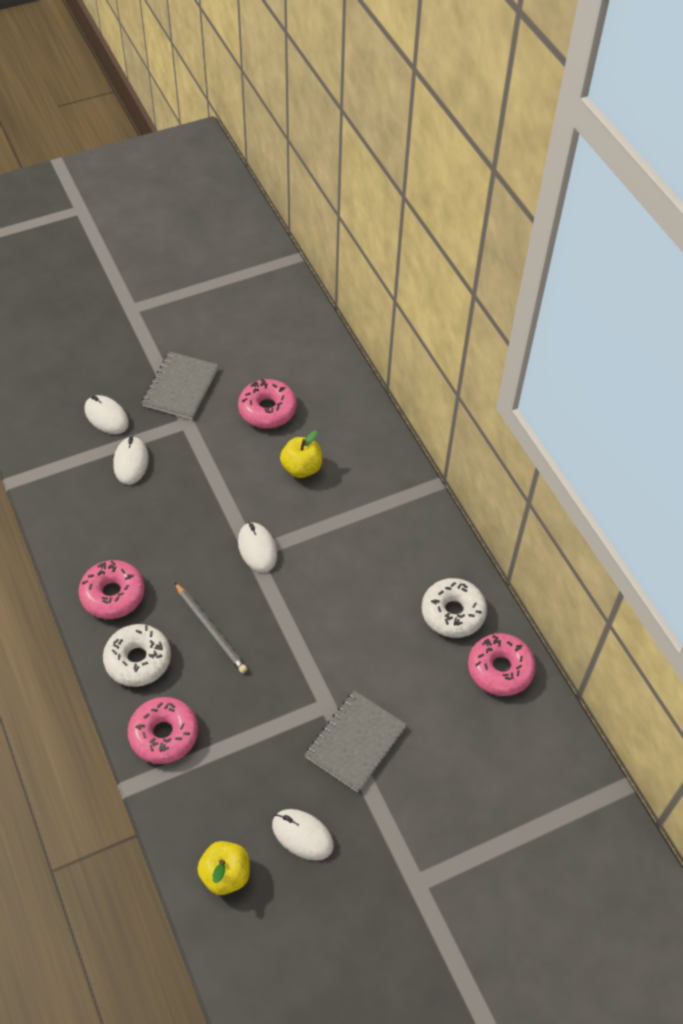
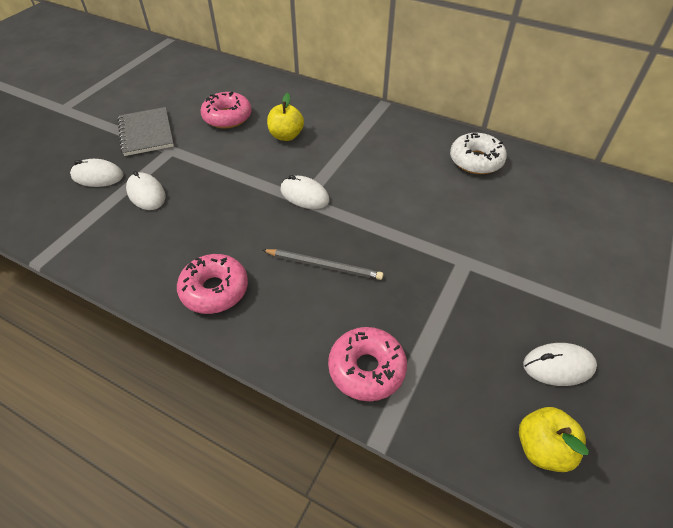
camera: 35 degrees left, 5 degrees down
white donut [103,624,171,687] -> none
grey notebook [305,691,407,792] -> none
pink donut [468,633,536,696] -> none

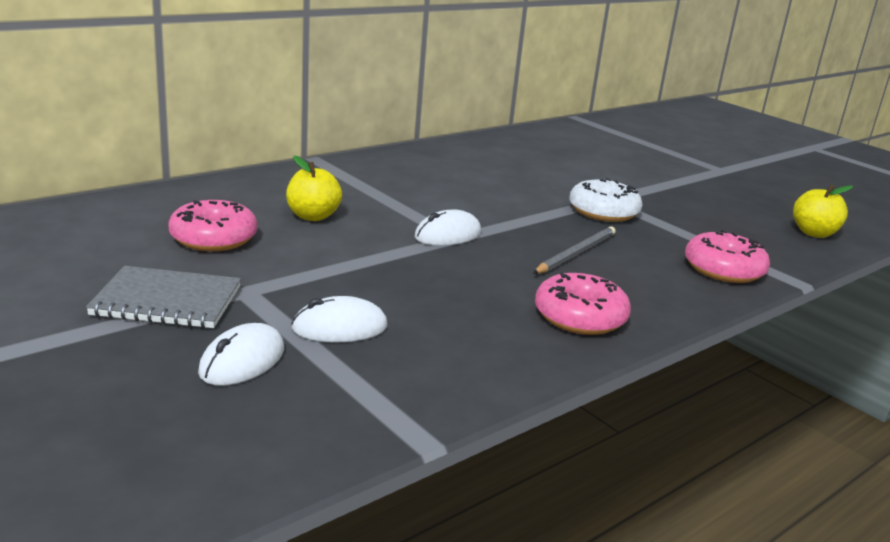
camera: 70 degrees left, 25 degrees down
white donut [450,133,507,174] -> white donut moved to [569,178,643,222]
white mouse [523,343,597,386] -> none

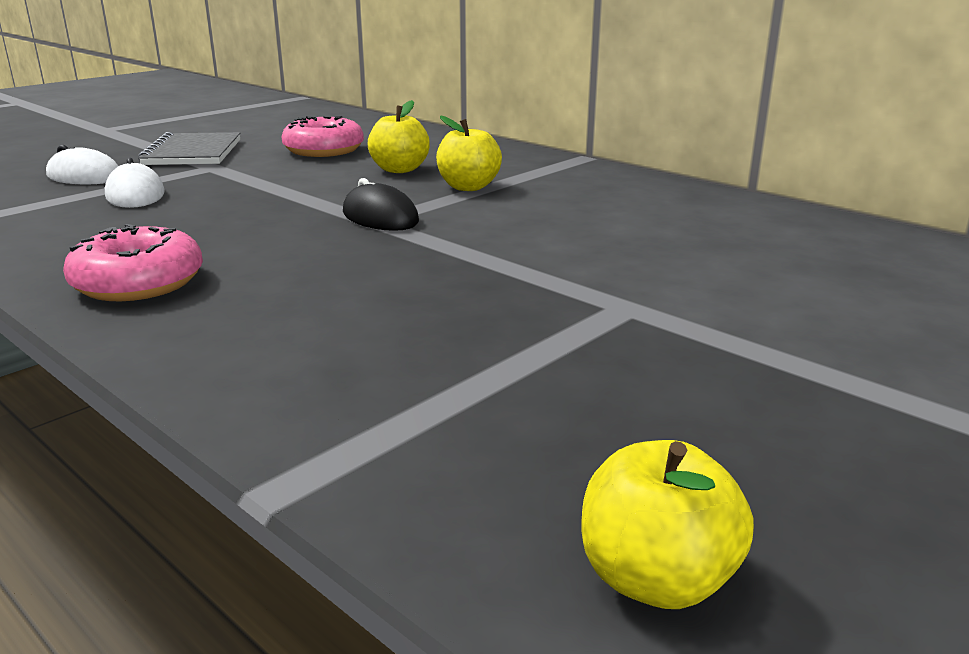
camera: 85 degrees right, 0 degrees up
white mouse [415,210,481,246] -> black mouse [343,178,419,231]
grey pencil [533,226,616,274] -> none
white donut [569,178,643,222] -> none
pink donut [685,230,770,283] -> none
none -> yellow apple [436,115,502,191]

